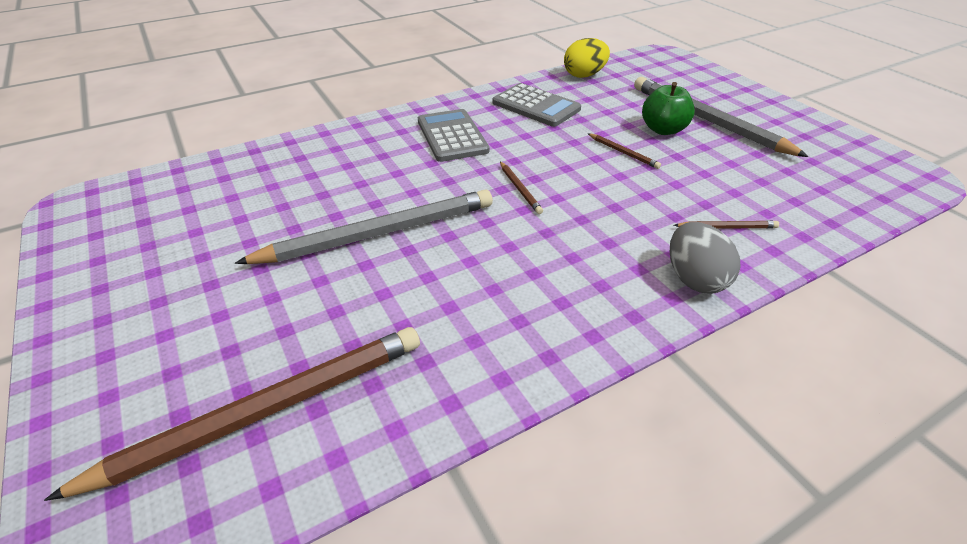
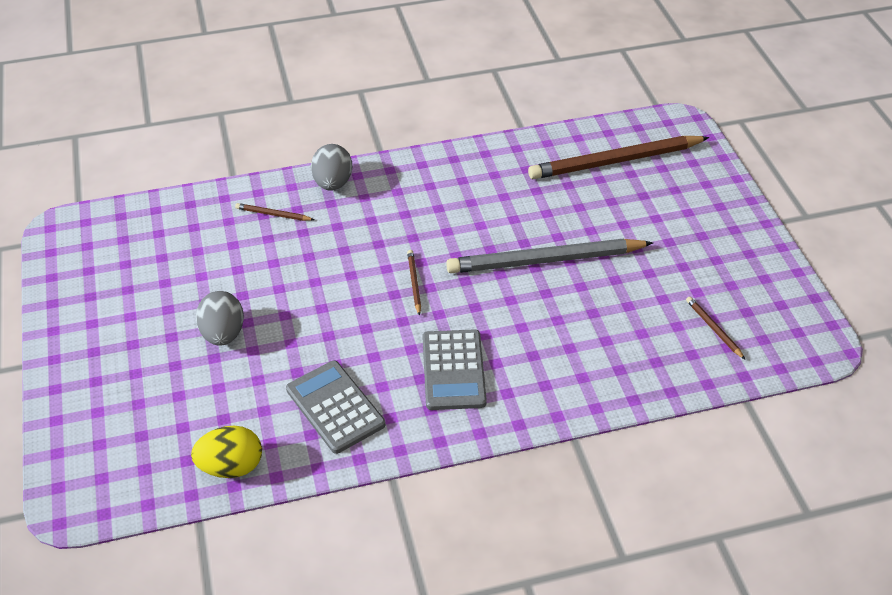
camera: 165 degrees left, 5 degrees up
brown pencil [587,133,661,169] -> brown pencil moved to [686,297,745,359]
grey pencil [634,77,809,157] -> none
green apple [642,82,695,135] -> grey egg [196,291,244,346]

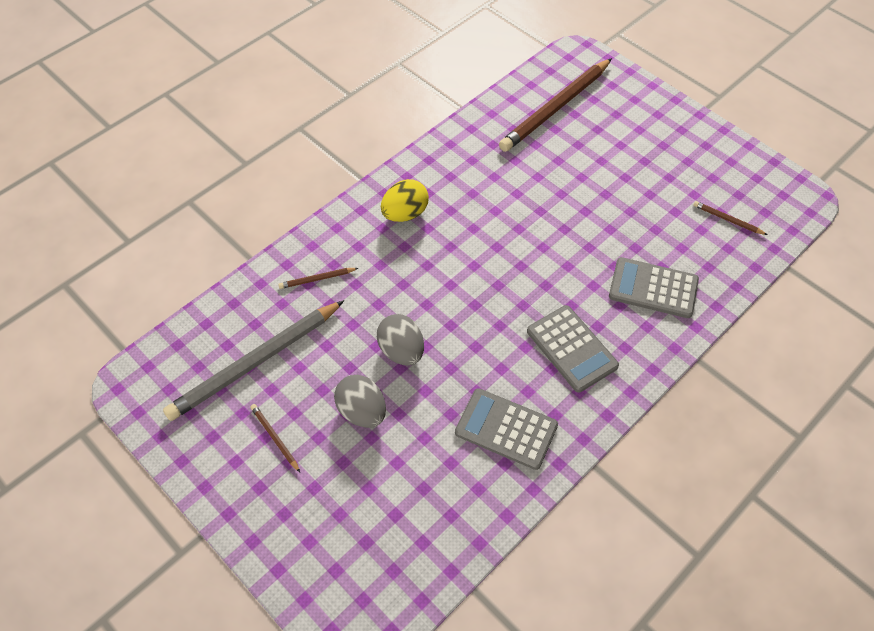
camera: 30 degrees left, 10 degrees up
yellow egg [191,426,262,478] -> yellow egg moved to [381,179,429,222]
grey egg [311,144,352,191] -> grey egg moved to [377,314,424,366]
brown pencil [407,250,421,316] -> brown pencil moved to [250,404,300,472]
grey pencil [446,239,653,273] -> grey pencil moved to [163,300,344,421]
none -> grey calculator [609,257,699,318]

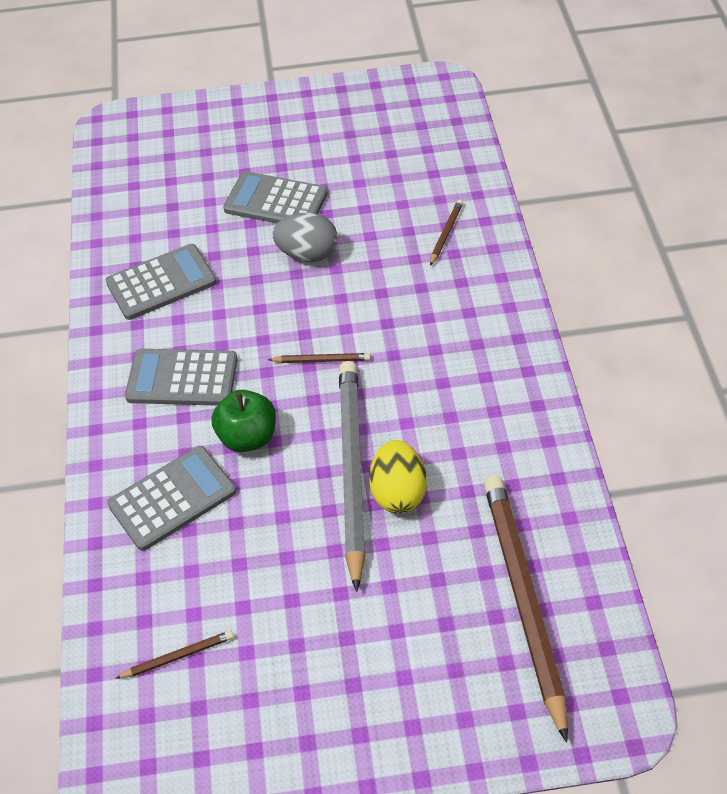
camera: 130 degrees right, 5 degrees down
grey pencil [163,300,344,421] -> grey pencil moved to [339,361,365,592]
brown pencil [250,404,300,472] -> brown pencil moved to [268,353,370,363]
grey egg [334,375,386,428] -> grey calculator [223,171,328,223]
yellow egg [381,179,429,222] -> yellow egg moved to [369,440,427,513]
none -> green apple [211,390,276,452]

